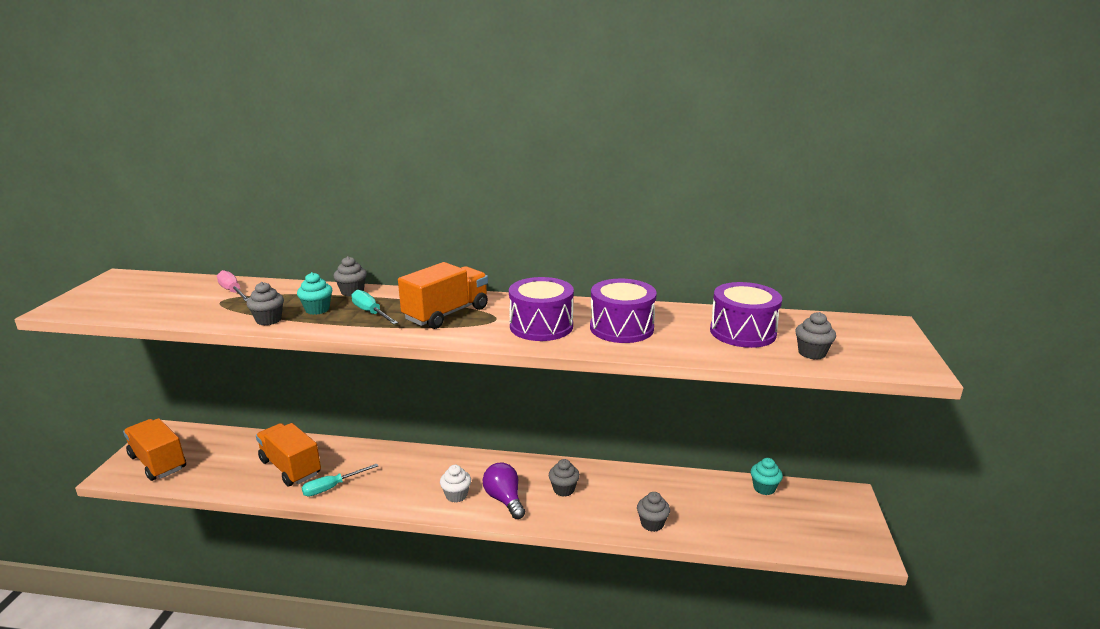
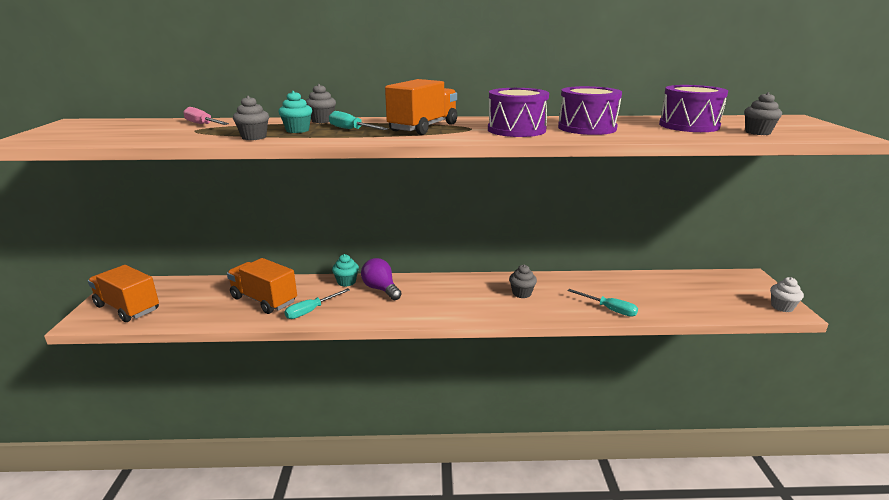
camera: 10 degrees left, 0 degrees up
white cupcake [440,465,471,503] -> white cupcake moved to [770,277,804,312]
purple light bulb [483,462,525,519] -> purple light bulb moved to [361,258,402,300]
grey cupcake [637,492,670,532] -> turquoise screwdriver [567,289,638,317]
turquoise cupcake [751,458,783,495] -> turquoise cupcake moved to [332,254,359,287]

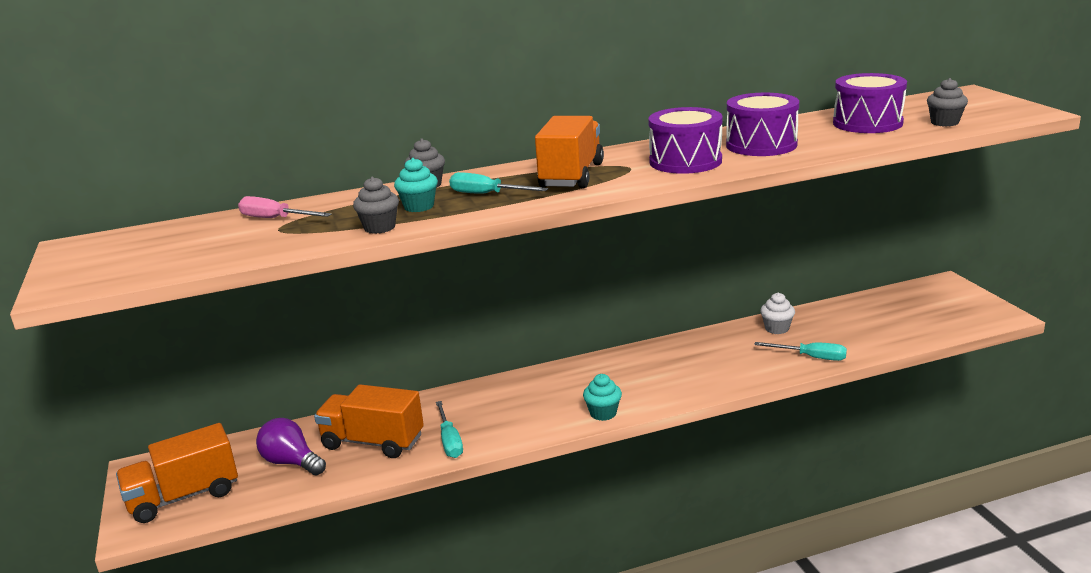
camera: 15 degrees left, 0 degrees up
orange truck [88,265,159,322] -> orange truck turned 45 degrees counterclockwise [116,423,238,523]
turquoise screwdriver [284,288,350,319] -> turquoise screwdriver turned 45 degrees counterclockwise [436,401,463,458]
turquoise cupcake [332,254,359,287] -> turquoise cupcake moved to [583,374,622,421]
purple light bulb [361,258,402,300] -> purple light bulb moved to [256,418,326,475]
grey cupcake [509,265,537,298] -> none
white cupcake [770,277,804,312] -> white cupcake moved to [760,293,795,334]

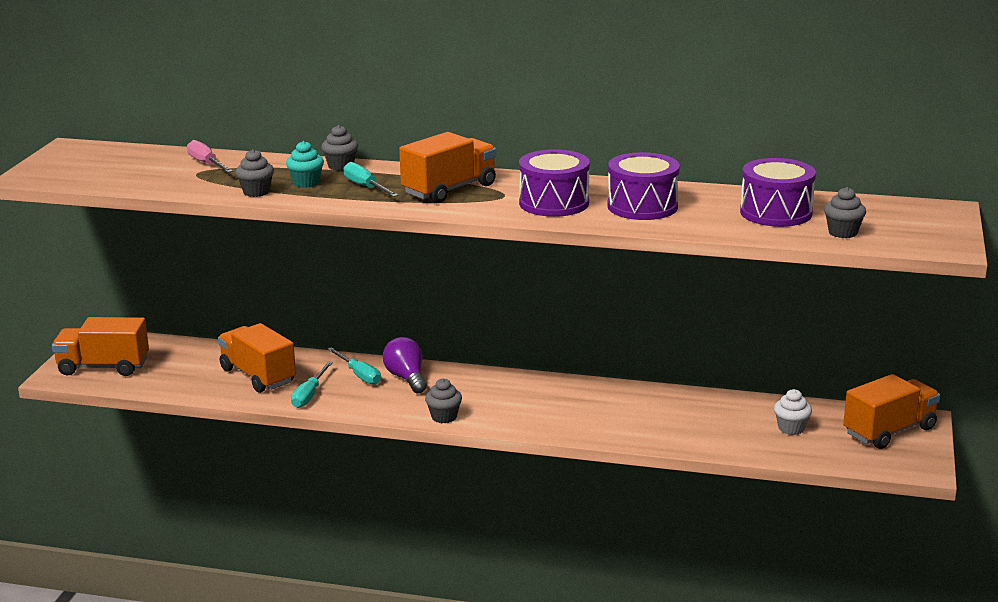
camera: 30 degrees right, 0 degrees up
purple light bulb [256,418,326,475] -> purple light bulb moved to [383,337,427,394]
turquoise cupcake [583,374,622,421] -> grey cupcake [425,378,462,423]
turquoise screwdriver [754,342,847,361] -> turquoise screwdriver moved to [327,347,381,385]
white cupcake [760,293,795,334] -> white cupcake moved to [774,389,812,435]
none -> orange truck [843,374,940,449]

